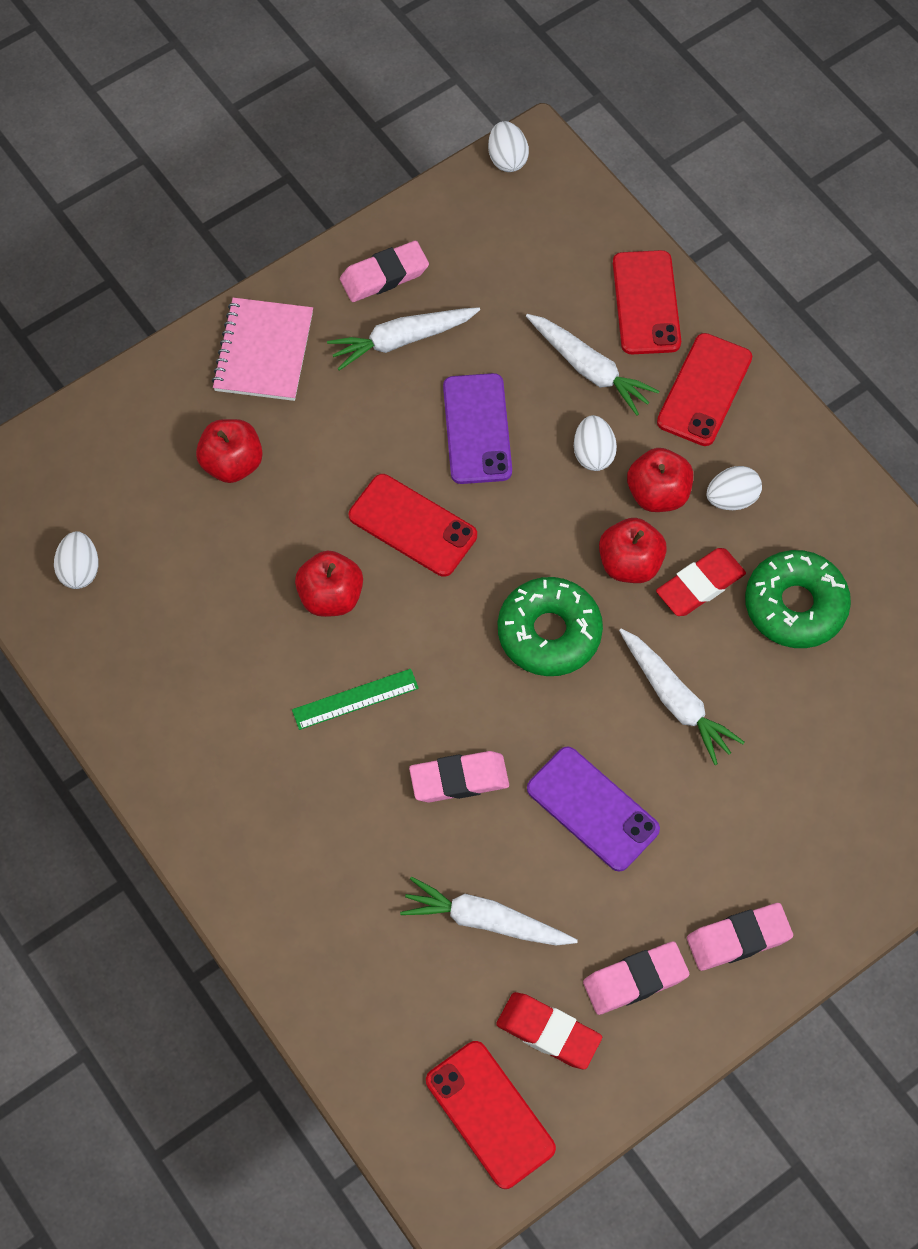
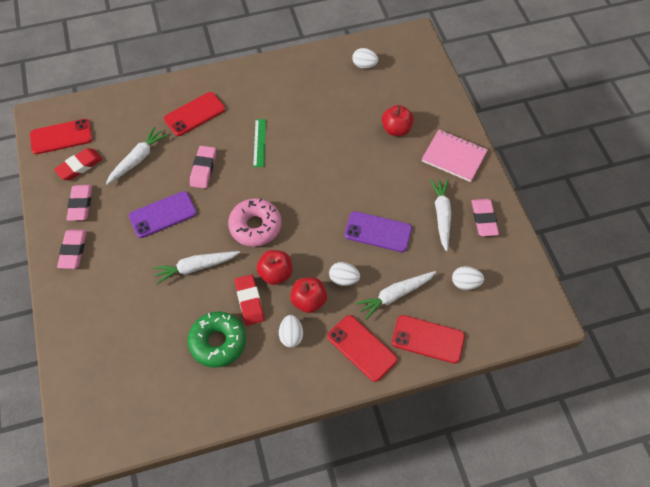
camera: 110 degrees right, 5 degrees down
red apple [295,550,363,617] -> none
red phone [349,474,477,577] -> red phone moved to [164,92,225,136]
white egg [488,121,529,172] -> white egg moved to [452,266,484,290]
green donut [498,577,603,676] -> pink donut [228,198,282,247]

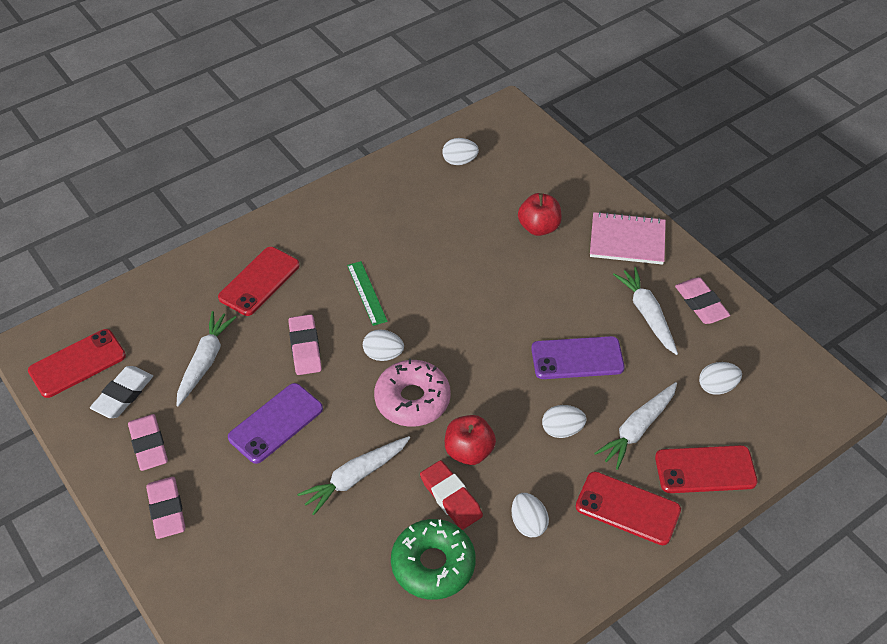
camera: 20 degrees left, 10 degrees down
red eraser [54,148,102,180] -> white eraser [90,366,153,418]
red apple [290,277,327,313] -> none
none -> white egg [363,329,404,361]

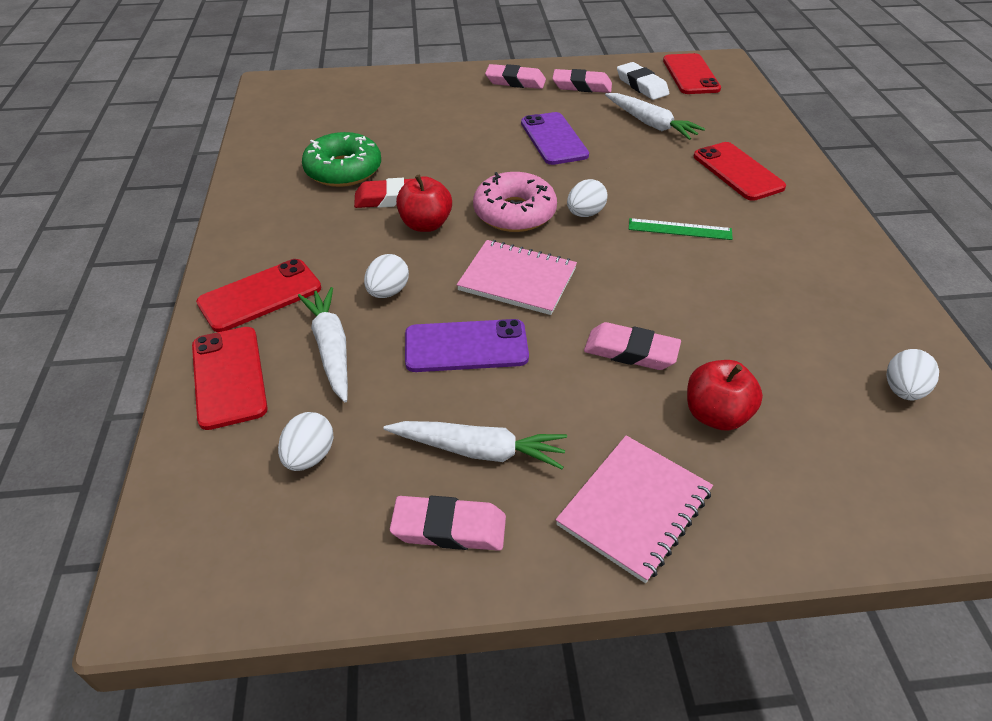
camera: 120 degrees right, 5 degrees down
pink eraser [288,314,322,375] -> pink eraser moved to [584,322,681,370]
white carrot [297,436,410,515] -> none
white egg [511,493,549,537] -> none
purple phone [531,336,625,379] -> purple phone turned 60 degrees clockwise [405,319,529,372]
red phone [655,445,758,493] -> red phone turned 45 degrees counterclockwise [192,327,268,430]
none -> pink notebook [457,240,577,315]

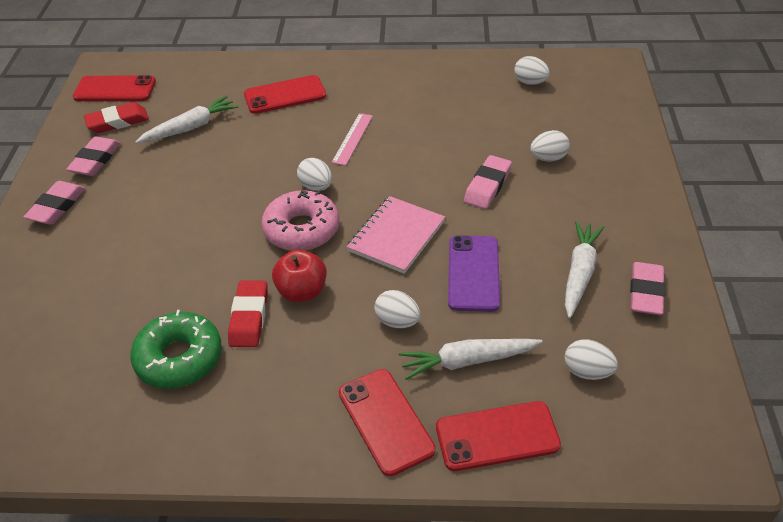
camera: 80 degrees left, 0 degrees up
purple phone [521,112,589,165] -> none
pink notebook [556,435,713,583] -> none
white eraser [617,62,669,100] -> red eraser [84,102,149,133]
green ruler [629,218,733,240] -> pink ruler [331,113,373,166]
red apple [687,360,763,431] -> white egg [530,130,570,161]

